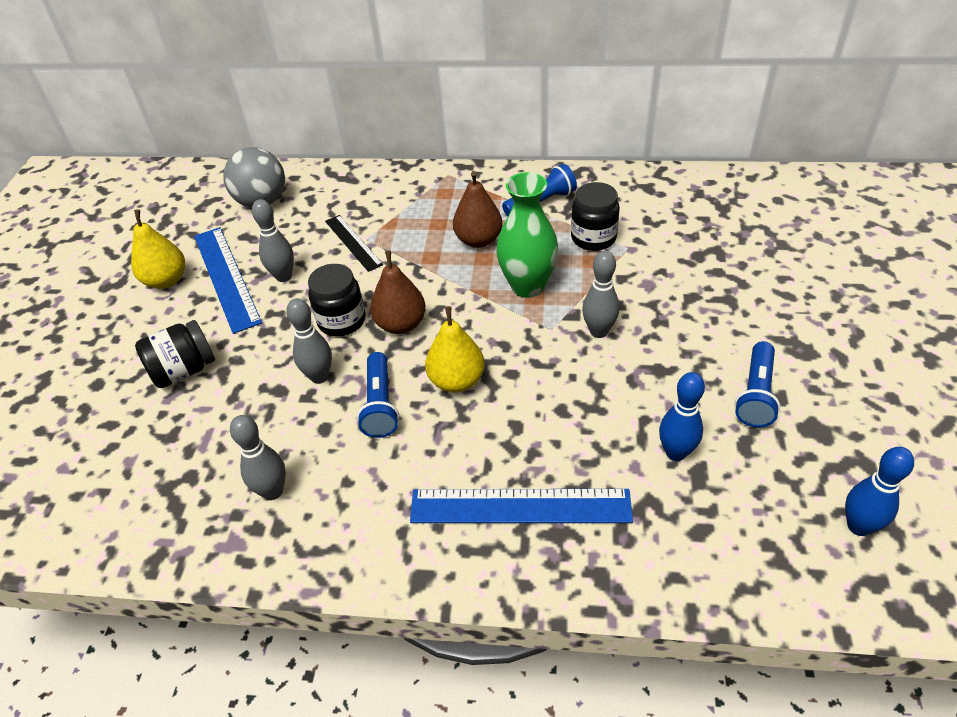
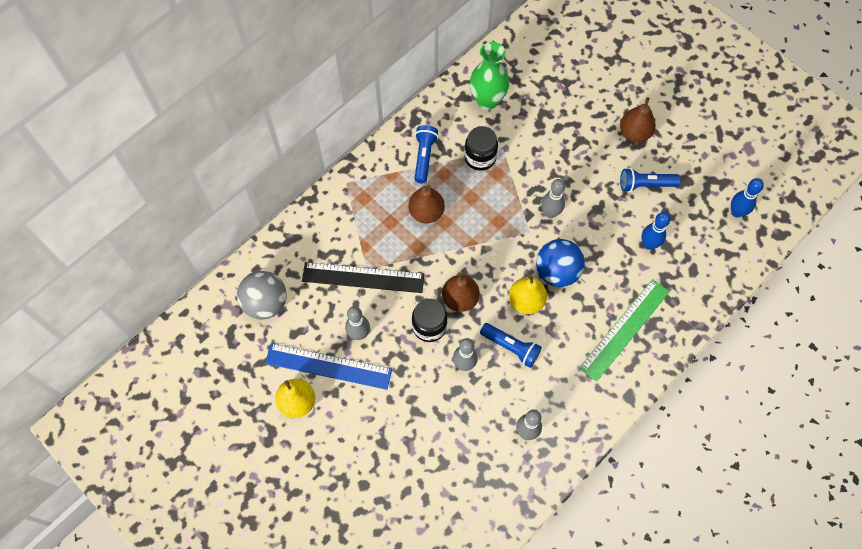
camera: 55 degrees left, 20 degrees up
black jar [135,320,215,388] -> none
black ruler [325,215,383,272] -> black ruler [302,262,425,293], size x1.64
blue ruler [410,489,633,523] -> green ruler [579,279,670,382]
green vase [496,172,559,298] -> green vase moved to [470,42,509,110]
blue flashlight [735,341,780,428] -> blue flashlight turned 120 degrees clockwise [620,168,681,192]
none -> blue ball [536,239,585,287]
none -> brown pear [620,97,656,142]

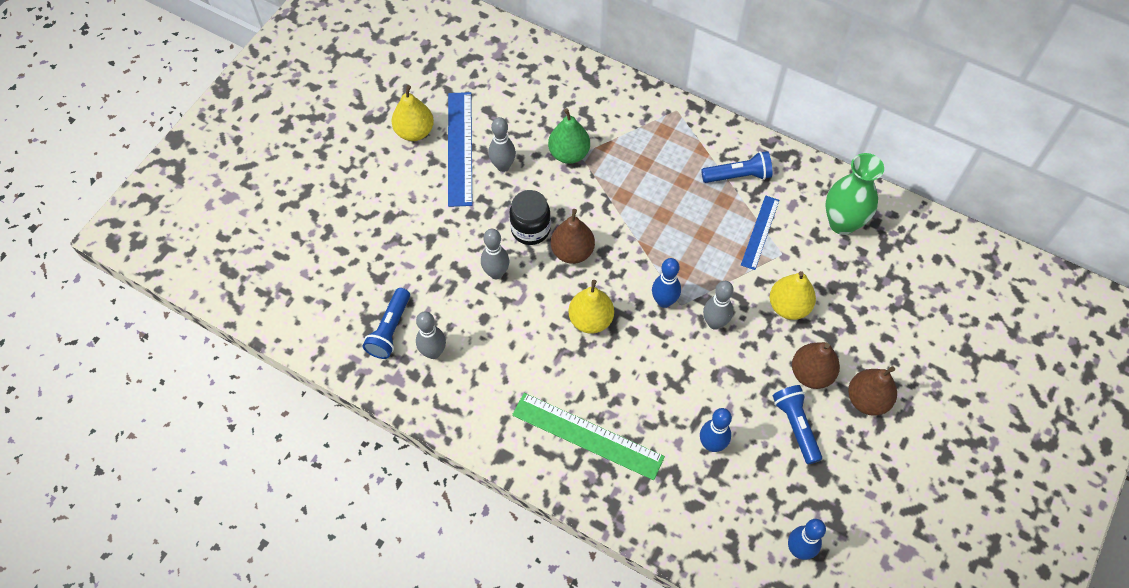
camera: 75 degrees right, 5 degrees down
grey ball [237,271,287,319] -> none
black ruler [302,262,425,293] -> green pear [548,108,590,164]
brown pear [409,185,445,223] -> brown pear moved to [792,342,840,389]
black jar [464,126,498,171] -> blue ruler [741,195,779,270]
blue flashlight [480,323,542,368] -> blue flashlight moved to [363,288,410,359]
blue ball [536,239,585,287] -> none
none -> blue bowling pin [652,258,681,308]
none -> yellow pear [770,271,816,320]

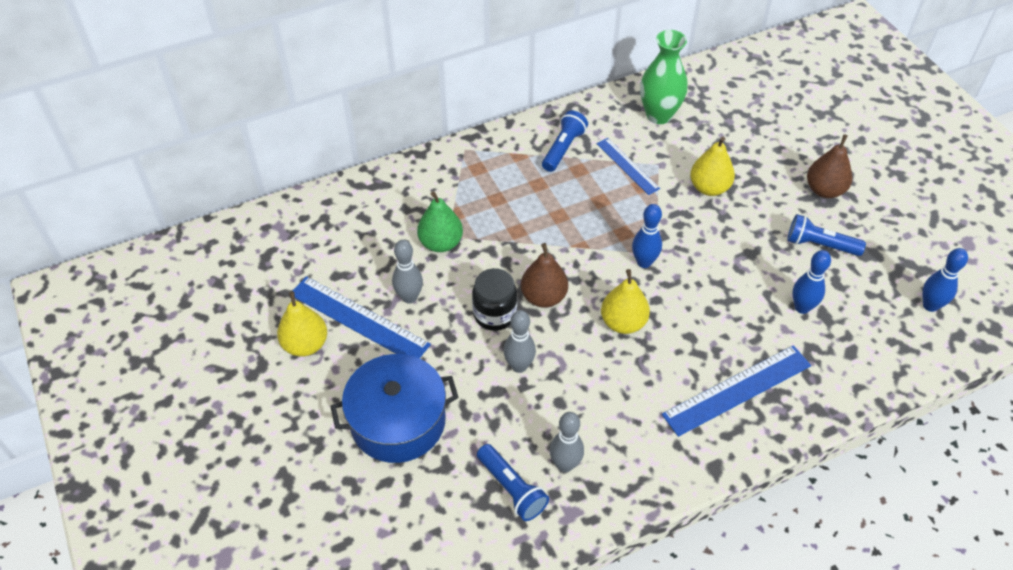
camera: 55 degrees left, 10 degrees down
green ruler [512,393,665,480] -> blue ruler [662,345,811,437]
grey bowling pin [703,281,734,330] -> none
brown pear [792,342,840,389] -> none
none -> blue pot [330,354,458,463]

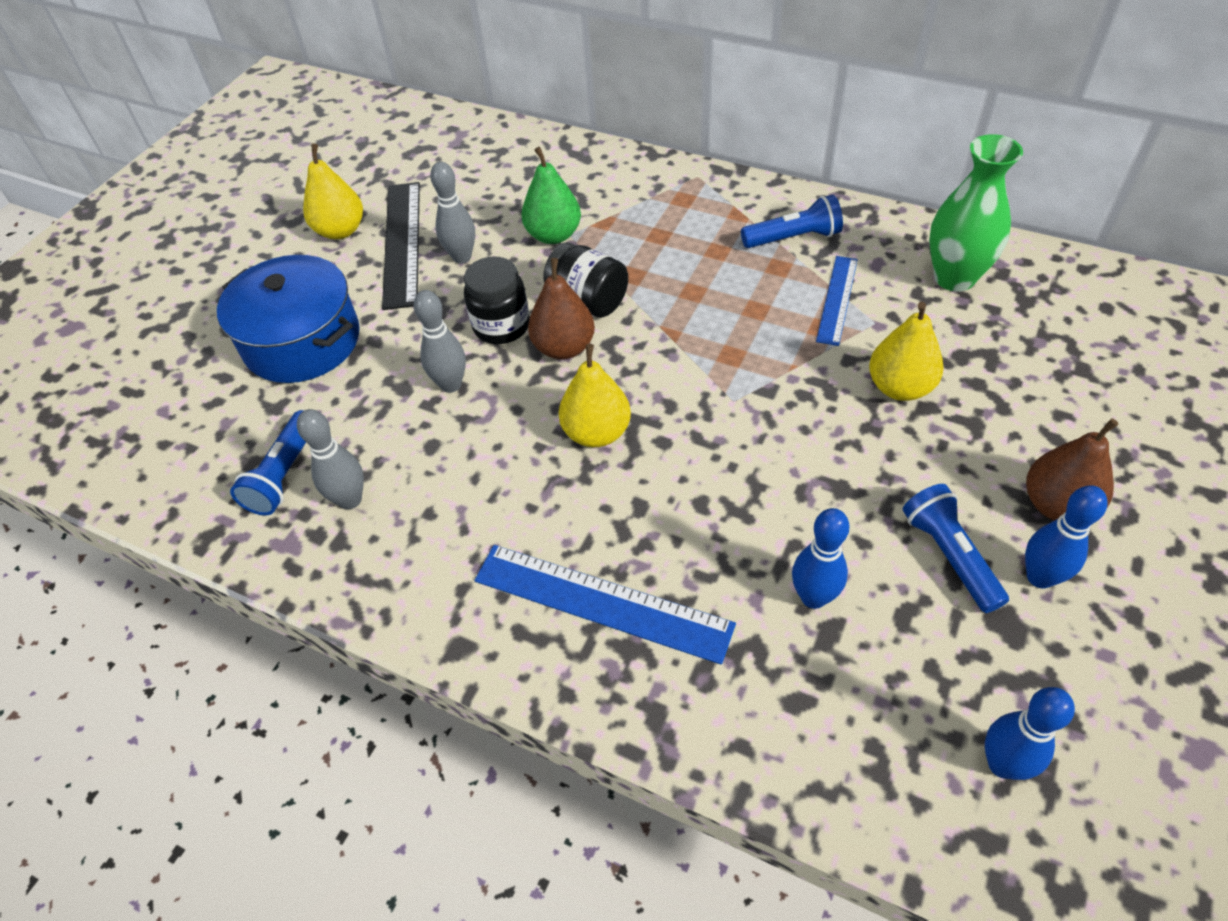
camera: 55 degrees right, 0 degrees up
blue ruler [293,276,431,358] -> black ruler [382,182,420,310]
blue bowling pin [632,204,662,268] -> blue bowling pin moved to [1025,485,1108,589]
none -> black jar [543,242,628,317]

